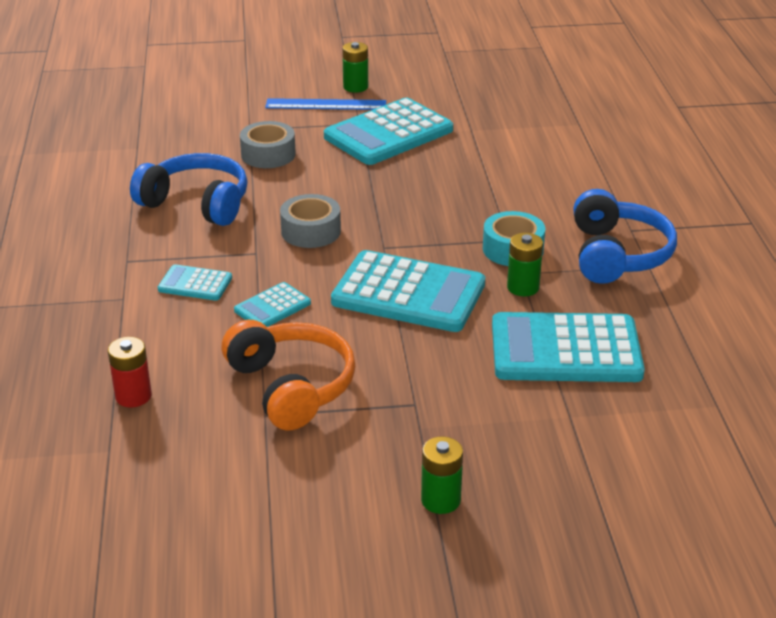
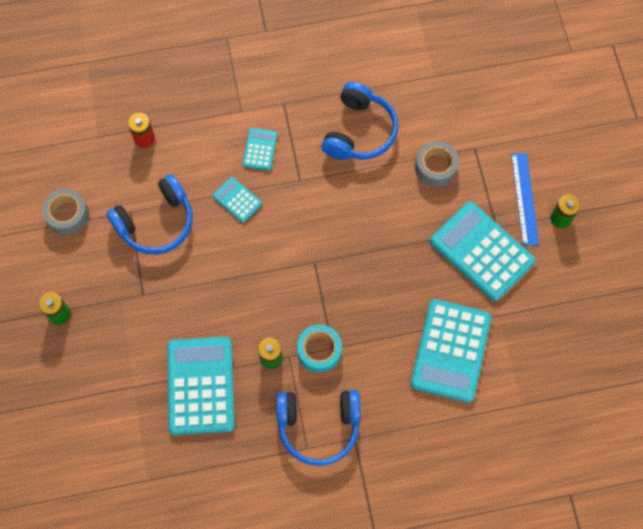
camera: 85 degrees right, 35 degrees up
orange headphones [222,320,355,430] -> blue headphones [106,174,193,255]
grey tape [280,194,341,248] -> grey tape moved to [42,189,89,235]
turquoise calculator [331,250,485,332] -> turquoise calculator moved to [410,299,491,403]

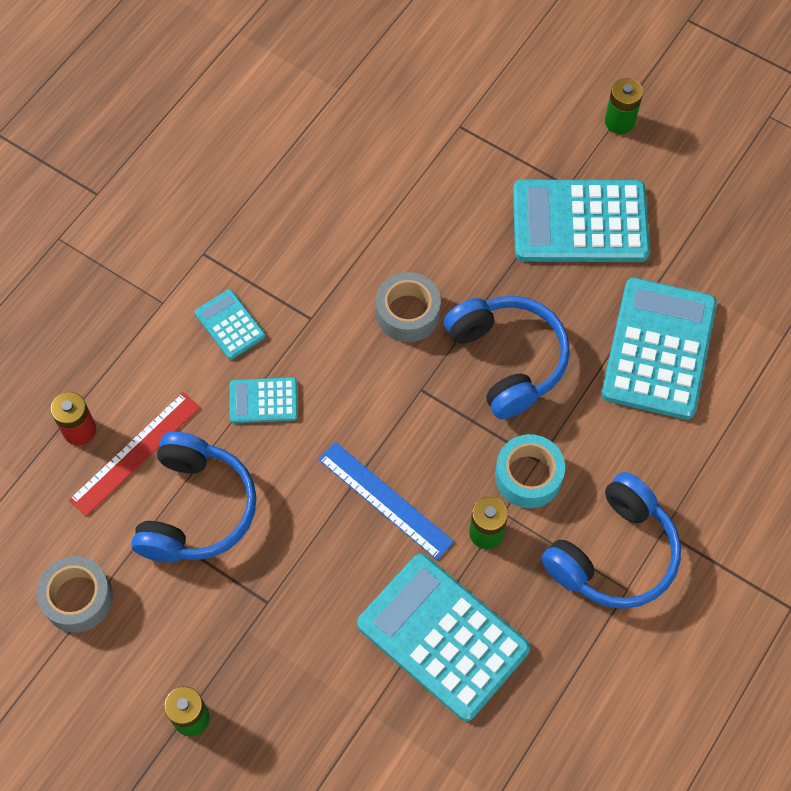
camera: 45 degrees left, 5 degrees down
blue headphones [321,82,398,160] -> blue headphones moved to [444,296,570,419]
turquoise calculator [410,299,491,403] -> turquoise calculator turned 135 degrees counterclockwise [601,278,717,420]
grey tape [415,141,459,187] -> grey tape moved to [376,272,441,342]
blue ruler [511,153,539,246] -> blue ruler moved to [318,442,454,560]
none -> red ruler [69,392,200,516]

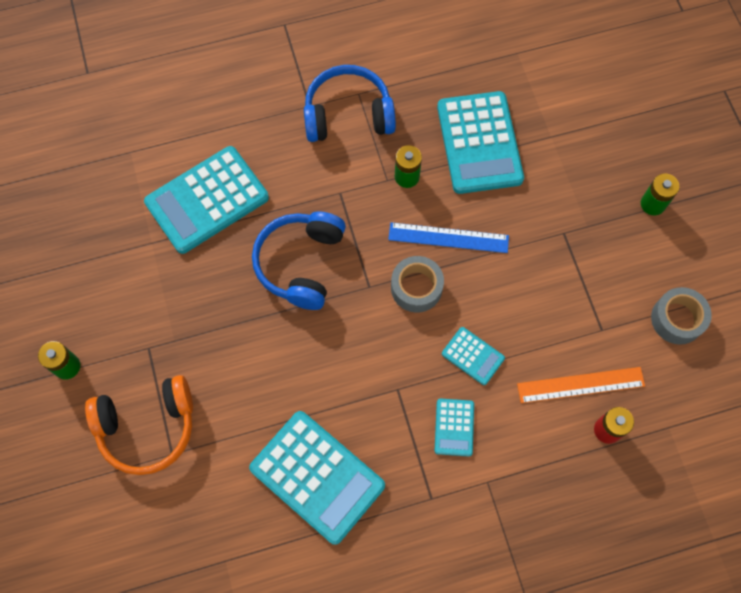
camera: 140 degrees left, 5 degrees up
red ruler [69,392,200,516] -> orange ruler [517,367,645,403]
blue headphones [131,432,257,562] -> none
blue ruler [318,442,454,560] -> blue ruler turned 75 degrees counterclockwise [388,222,509,253]
grey tape [376,272,441,342] -> grey tape moved to [391,256,444,313]
turquoise tape [495,434,565,508] -> none
turquoise calculator [513,180,650,262] -> turquoise calculator moved to [249,411,385,545]
none -> orange headphones [85,375,193,475]

